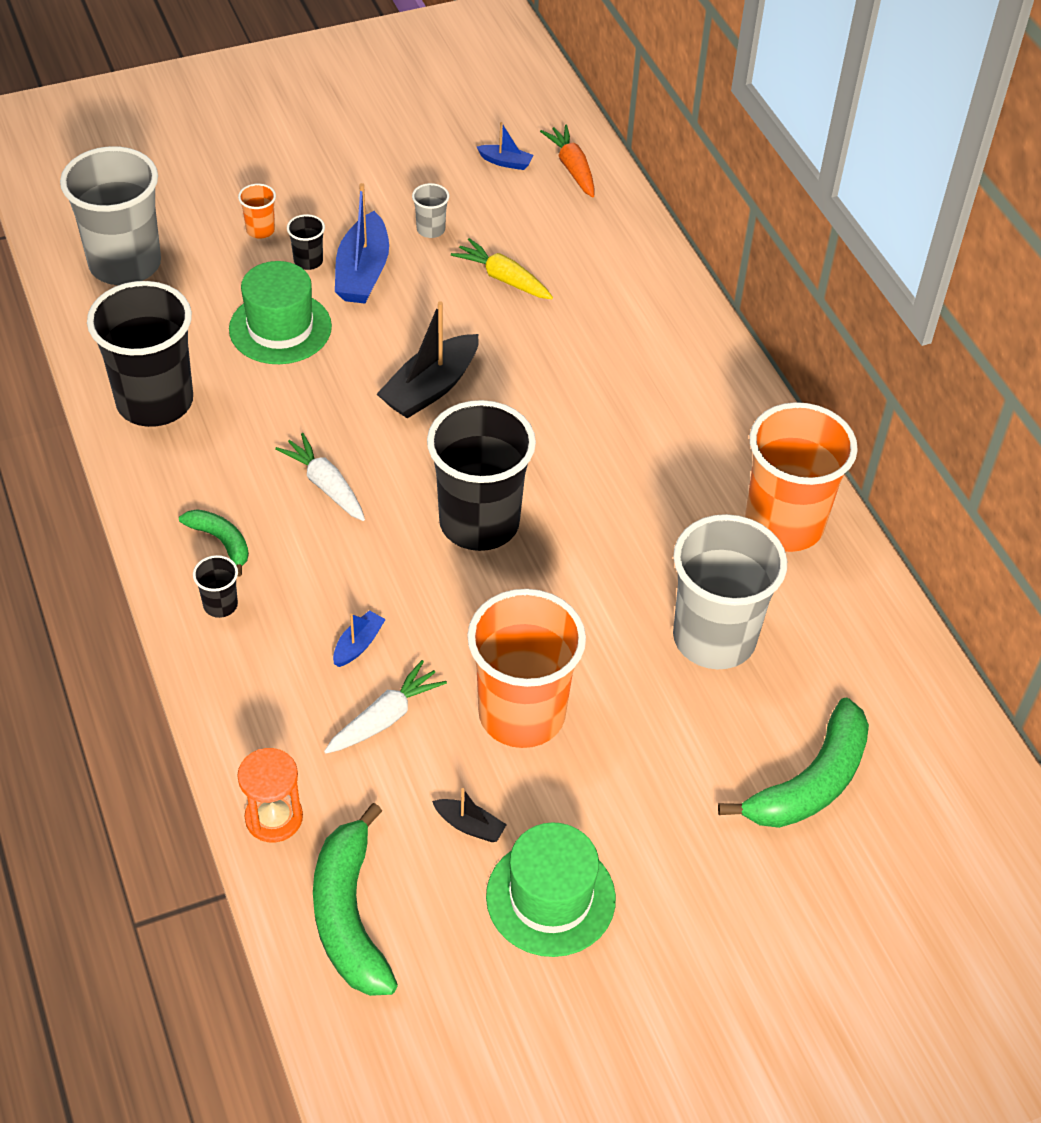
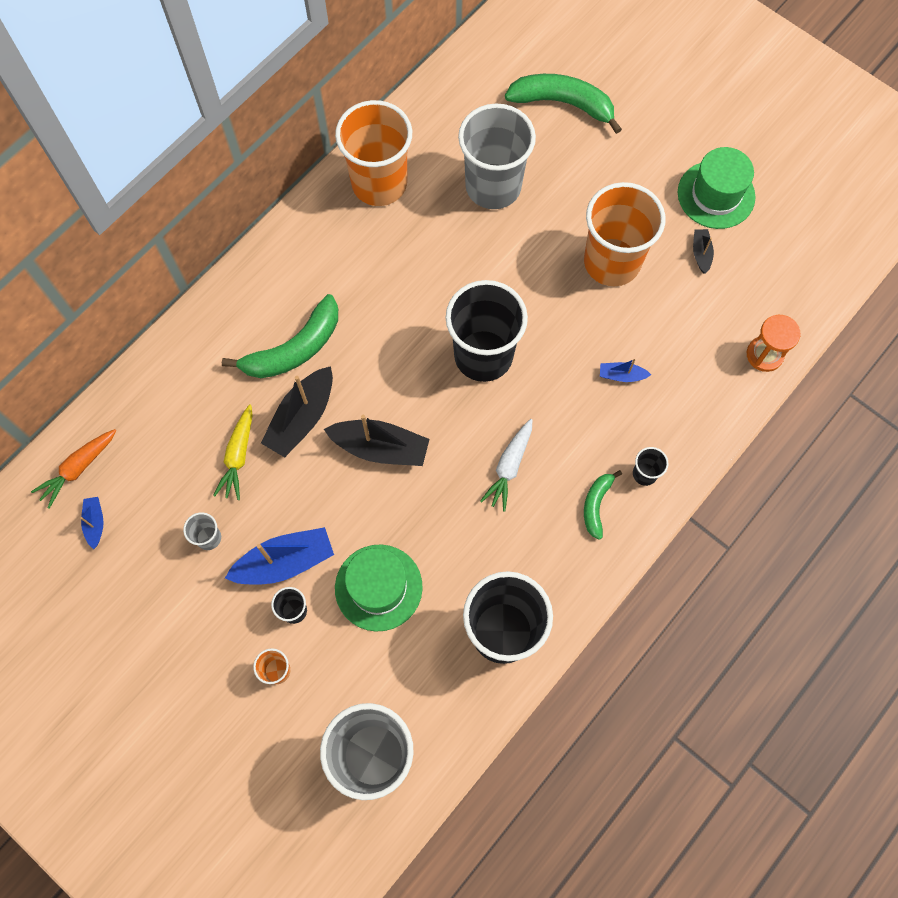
camera: 115 degrees left, 20 degrees up
green banana [313,803,398,996] -> green banana moved to [222,294,338,378]
white carrot [324,660,447,754] -> none
none -> black boat [261,366,333,457]

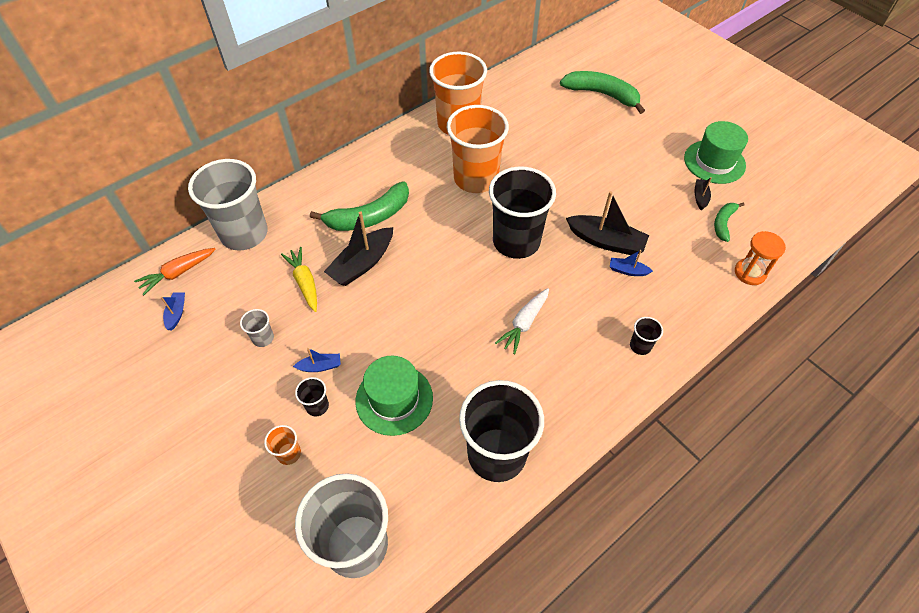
camera: 10 degrees right, 15 degrees down
yellow carrot [213,404,253,500] -> yellow carrot turned 135 degrees clockwise [281,247,317,312]
blue boat [225,527,334,584] -> blue boat [293,348,341,372], size x0.50
black boat [324,415,430,466] -> black boat moved to [566,191,649,255]
grey cup [458,103,536,209] -> grey cup moved to [188,159,268,250]
orange cup [584,182,666,286] -> orange cup moved to [447,105,509,193]
green banana [584,470,622,540] -> green banana moved to [714,202,745,242]

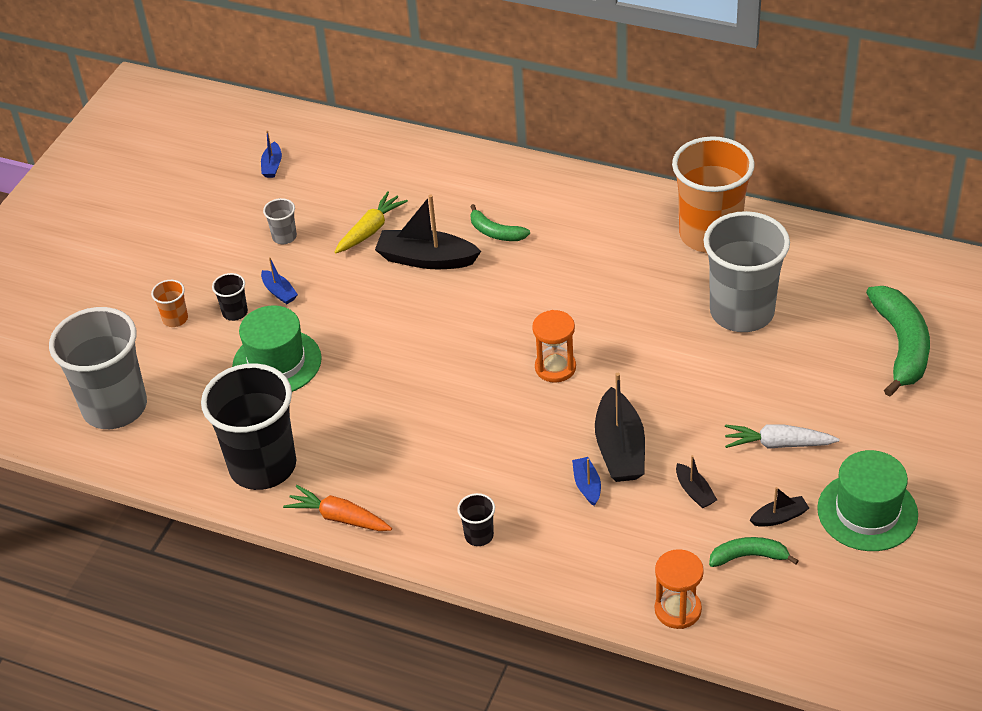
camera: 65 degrees right, 10 degrees down
orange carrot [134,248,216,295] -> orange carrot moved to [283,485,392,531]
blue boat [161,292,185,331] -> blue boat turned 120 degrees clockwise [261,130,282,178]
grey cup [188,159,268,250] -> grey cup moved to [704,211,790,332]
green banana [310,181,409,231] -> green banana [470,204,530,241], size x0.55
orange cup [447,105,509,193] -> none
black cup [489,166,556,259] -> orange hourglass [532,310,576,383]
white carrot [495,288,549,354] -> white carrot moved to [725,424,839,449]
none -> black boat [676,455,717,509]

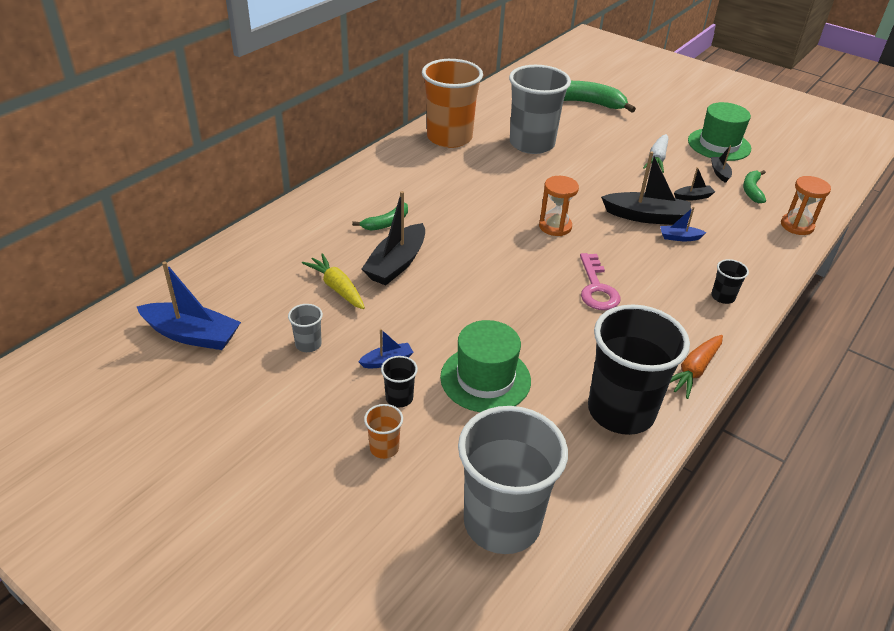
camera: 80 degrees left, 5 degrees down
blue boat [261,130,282,178] -> blue boat [137,261,241,350], size x2.00
none -> pink key [580,253,621,310]

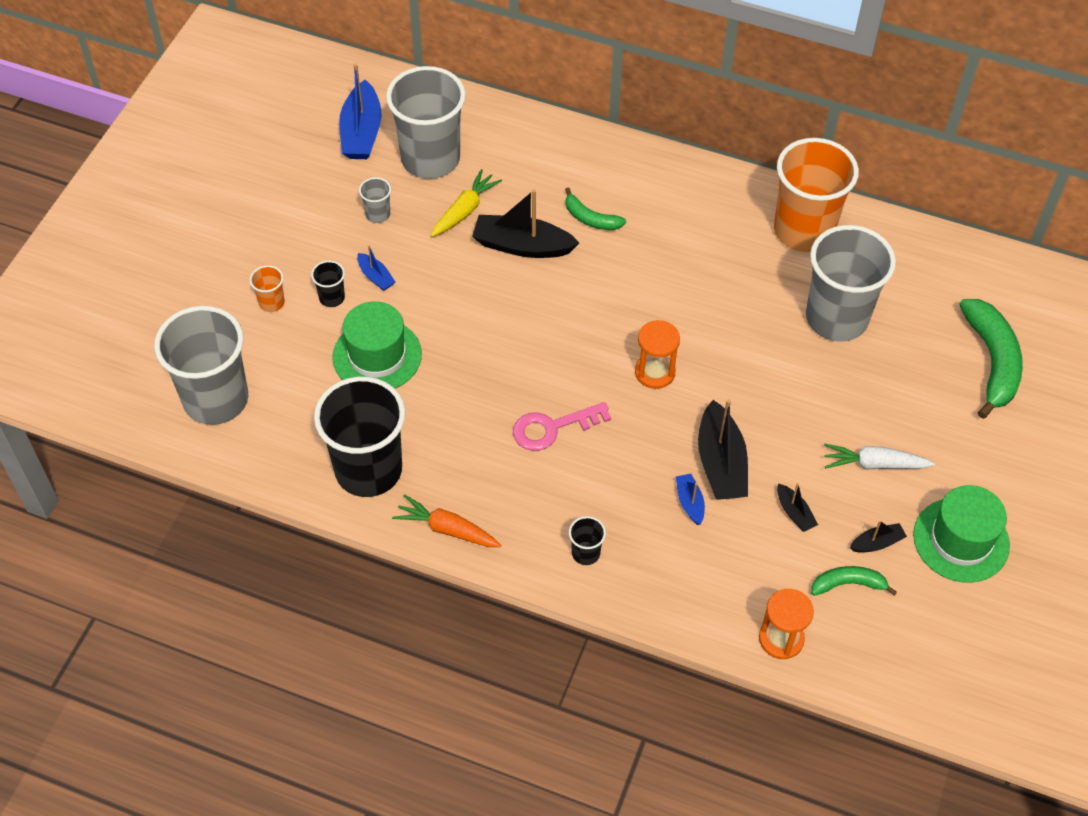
camera: 75 degrees right, 15 degrees up
none -> grey cup [386,66,466,179]

